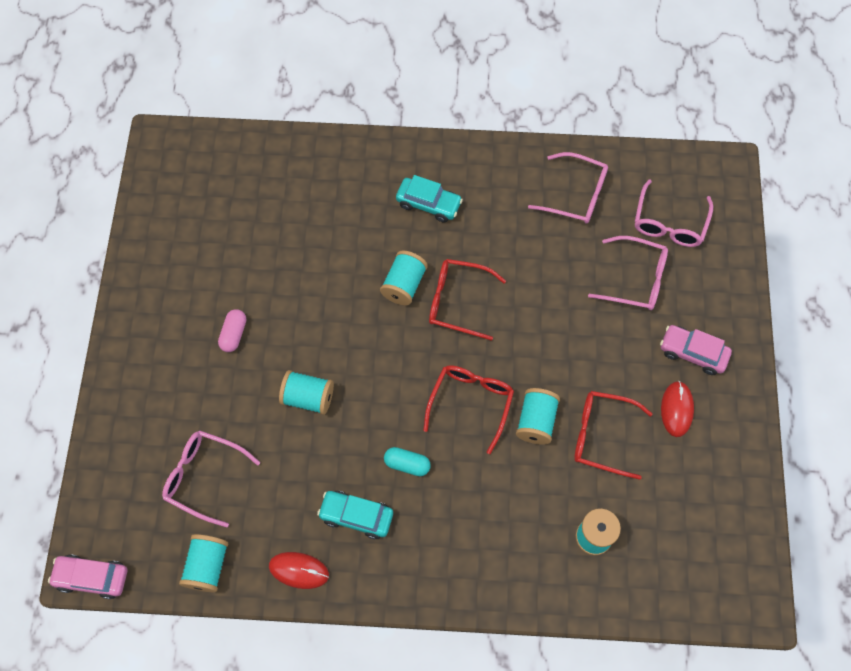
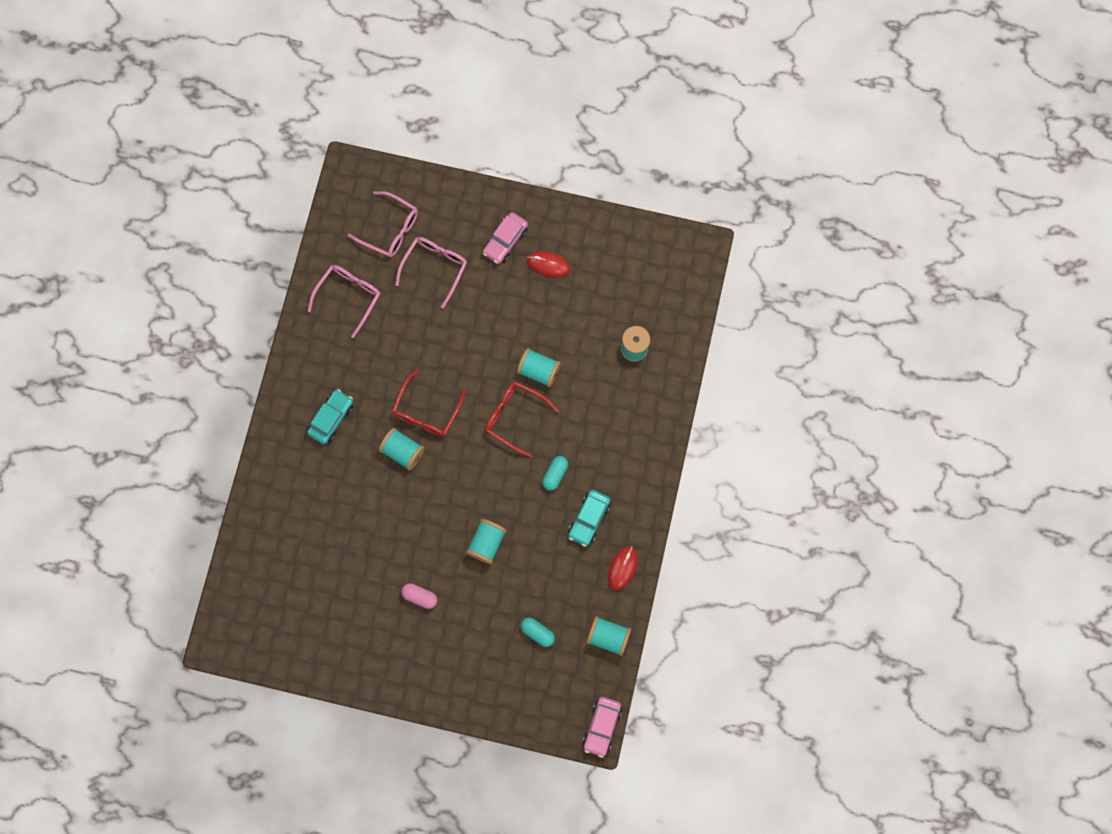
camera: 80 degrees left, 10 degrees up
pink glasses [162,430,260,527] -> turquoise capsule [521,618,555,647]
red glasses [574,391,653,480] -> none

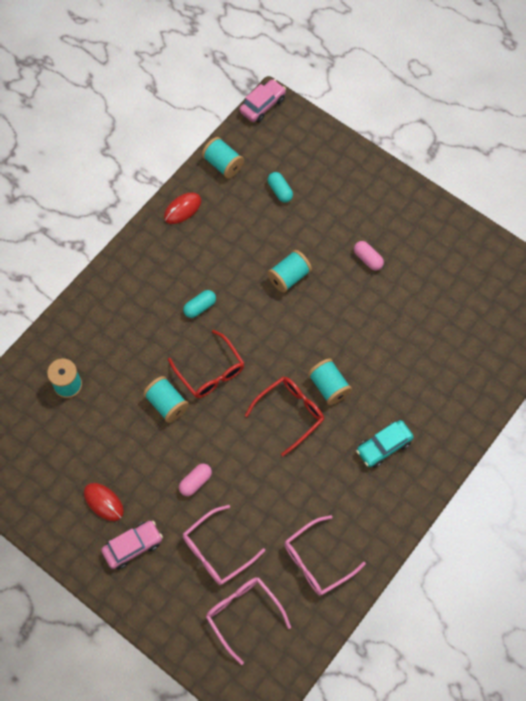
camera: 155 degrees left, 10 degrees down
turquoise car [568,490,610,547] -> none
none -> pink capsule [179,464,212,496]

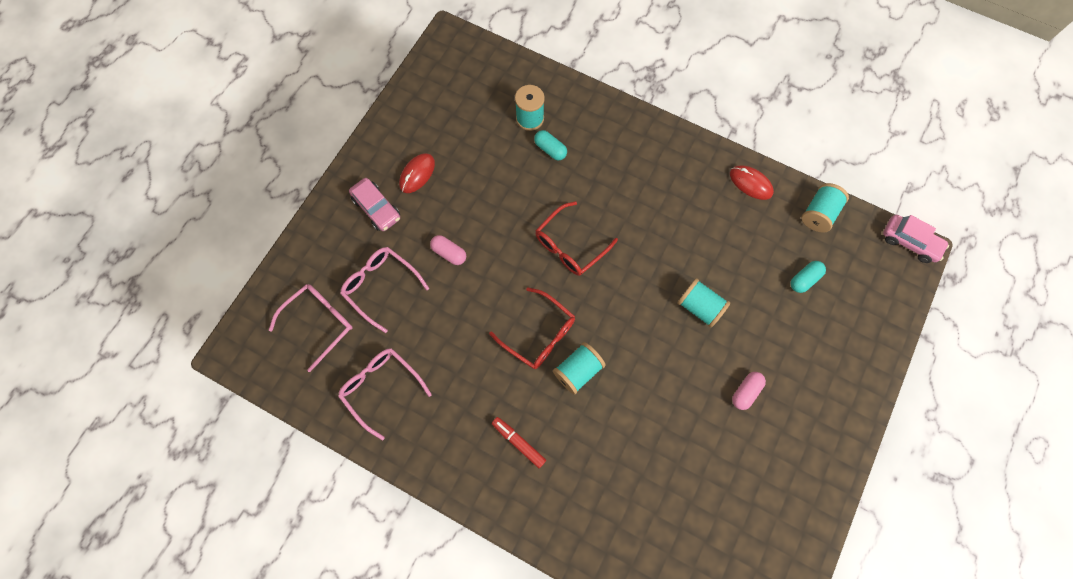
camera: 80 degrees right, 5 degrees up
turquoise spool [143,376,189,423] -> none
turquoise capsule [183,290,216,318] -> turquoise capsule moved to [534,130,567,161]
turquoise car [356,420,414,468] -> red marker [492,417,546,468]

